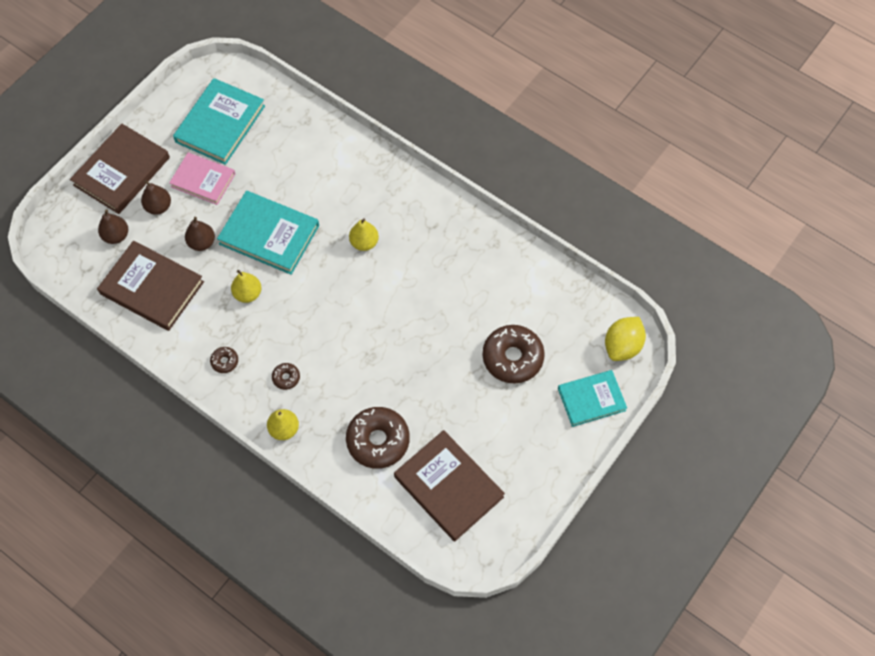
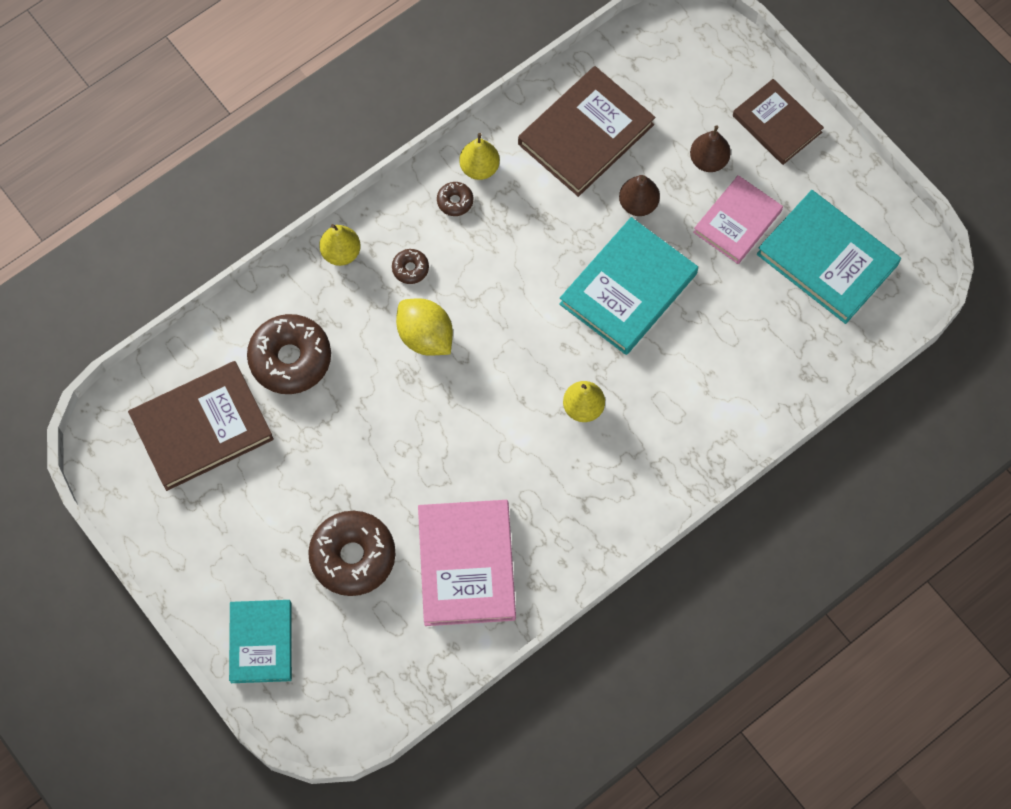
camera: 105 degrees right, 5 degrees up
brown book [70,124,170,214] -> brown book [733,79,824,165], size x0.66
brown pear [98,210,128,244] -> none
yellow pear [231,270,261,303] -> yellow pear moved to [459,133,500,180]
yellow lemon [605,317,646,361] -> yellow lemon moved to [396,299,453,356]
none -> pink book [418,500,516,626]

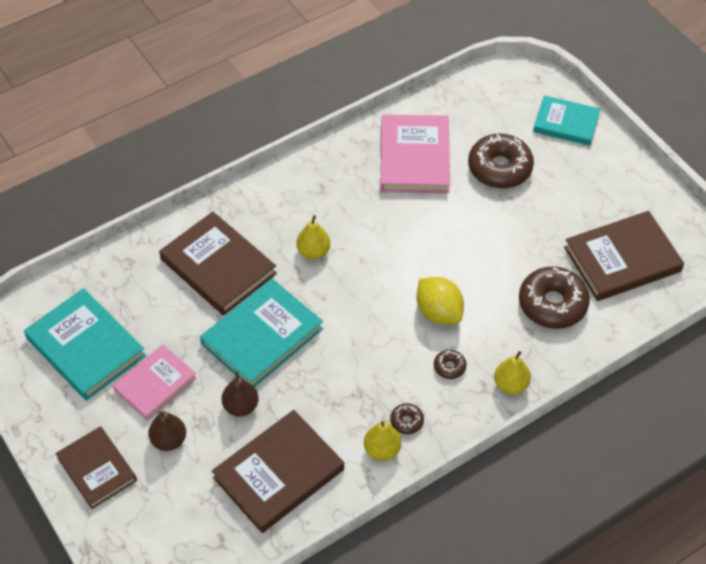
camera: 175 degrees left, 15 degrees down
turquoise book [229,600,292,683] -> turquoise book turned 75 degrees counterclockwise [533,95,600,146]
none -> brown book [159,212,277,315]

